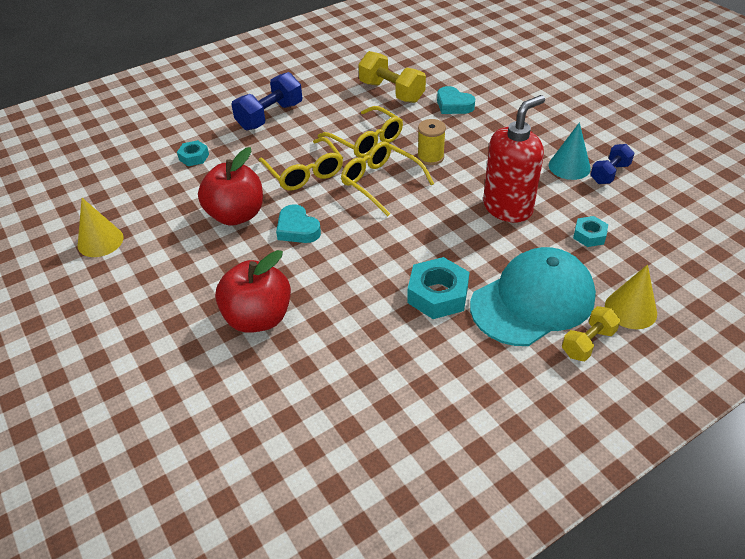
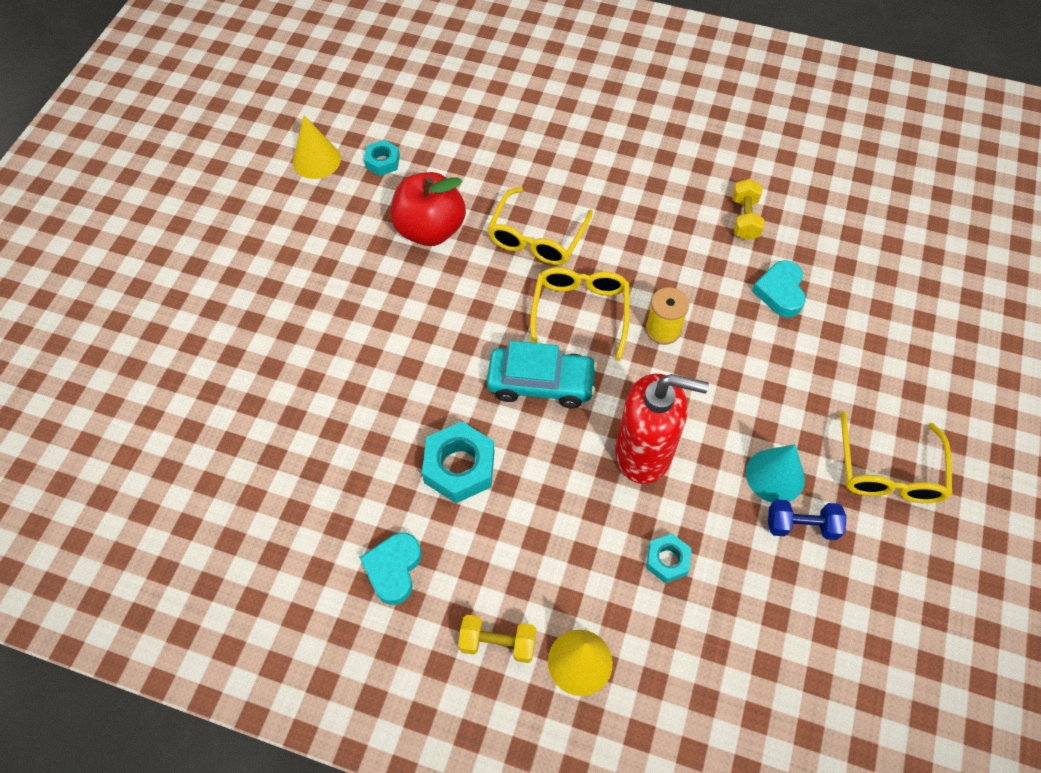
camera: 50 degrees right, 15 degrees up
turquoise nut [177,140,209,166] -> turquoise nut moved to [364,140,400,176]
red apple [215,250,291,333] -> none
blue dumbbell [231,72,302,130] -> none
turquoise heart [276,204,321,243] -> turquoise heart moved to [359,533,421,605]
yellow glasses [318,106,403,158] -> yellow glasses moved to [841,411,952,503]
yellow dumbbell [358,51,426,103] -> yellow dumbbell [733,179,764,240], size x0.62
turquoise cap [470,247,596,346] -> none
none -> turquoise car [487,341,597,408]

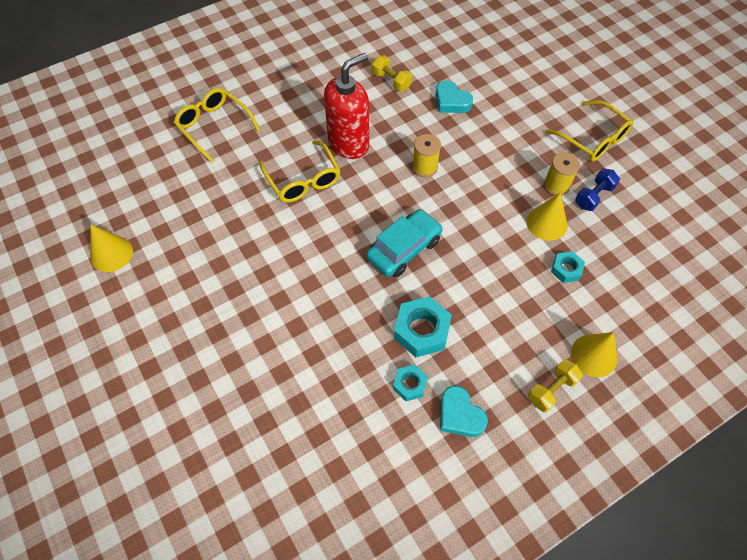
camera: 50 degrees left, 0 degrees up
turquoise nut [364,140,400,176] -> turquoise nut moved to [393,364,428,401]
red apple [391,172,466,246] -> none
yellow glasses [530,267,630,361] -> yellow glasses moved to [174,88,260,163]
red soap dispenser [615,374,709,484] -> red soap dispenser moved to [324,53,369,159]
turquoise cone [746,444,805,502] -> yellow spool [544,152,580,196]
none -> yellow cone [527,192,567,241]

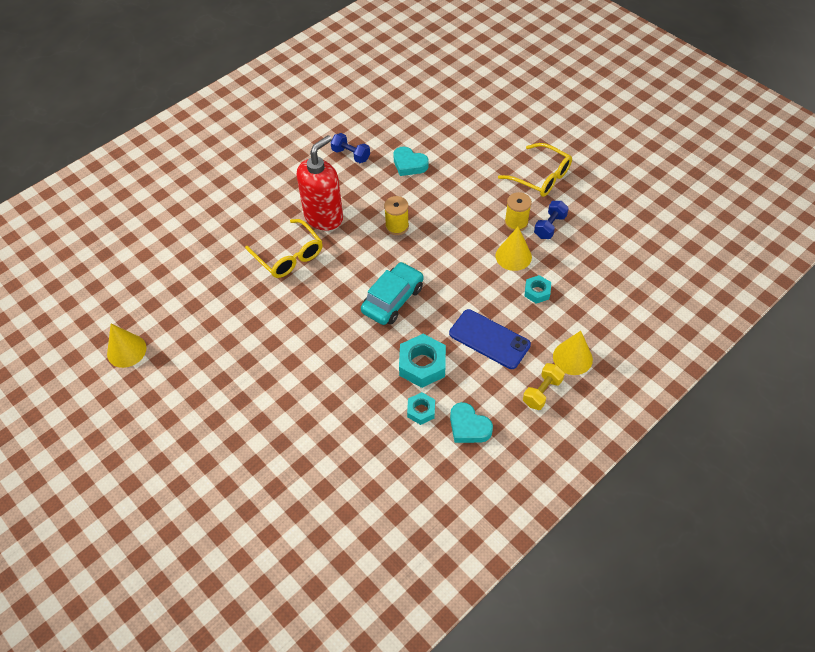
camera: 10 degrees left, 5 degrees down
yellow glasses [174,88,260,163] -> none
yellow dumbbell [372,55,412,91] -> blue dumbbell [330,133,370,163]
none -> blue phone [449,309,531,369]

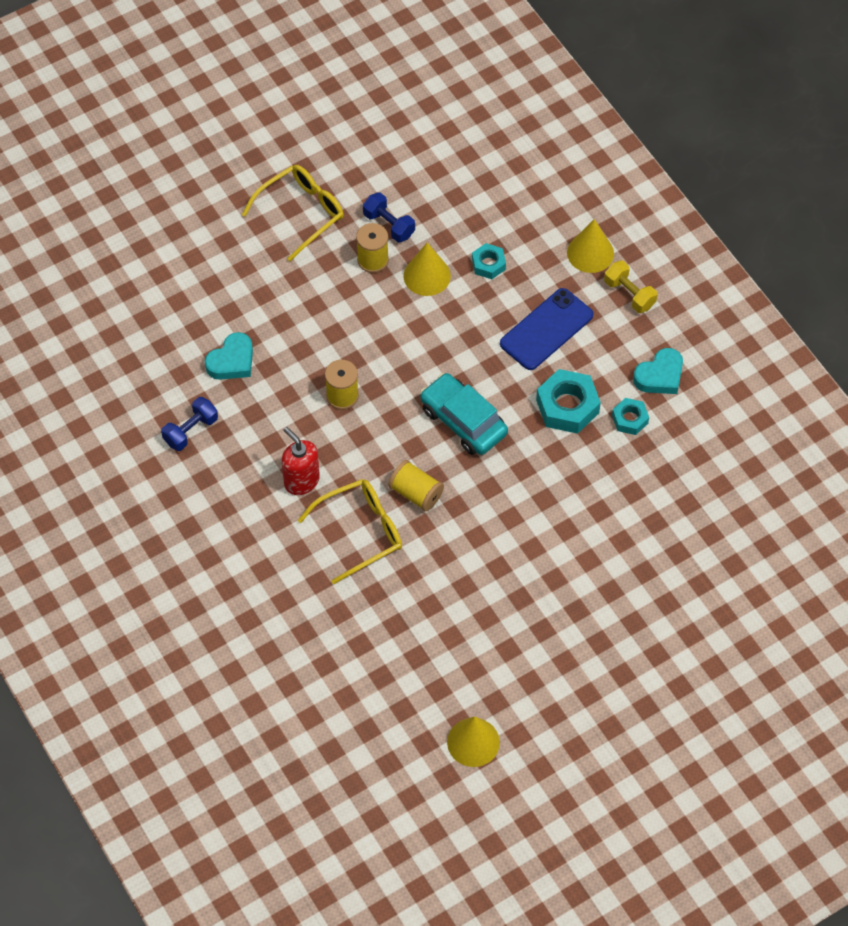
camera: 80 degrees left, 5 degrees up
red soap dispenser [297,135,343,230] -> red soap dispenser [282,427,320,495], size x0.63
none -> yellow spool [388,460,444,512]

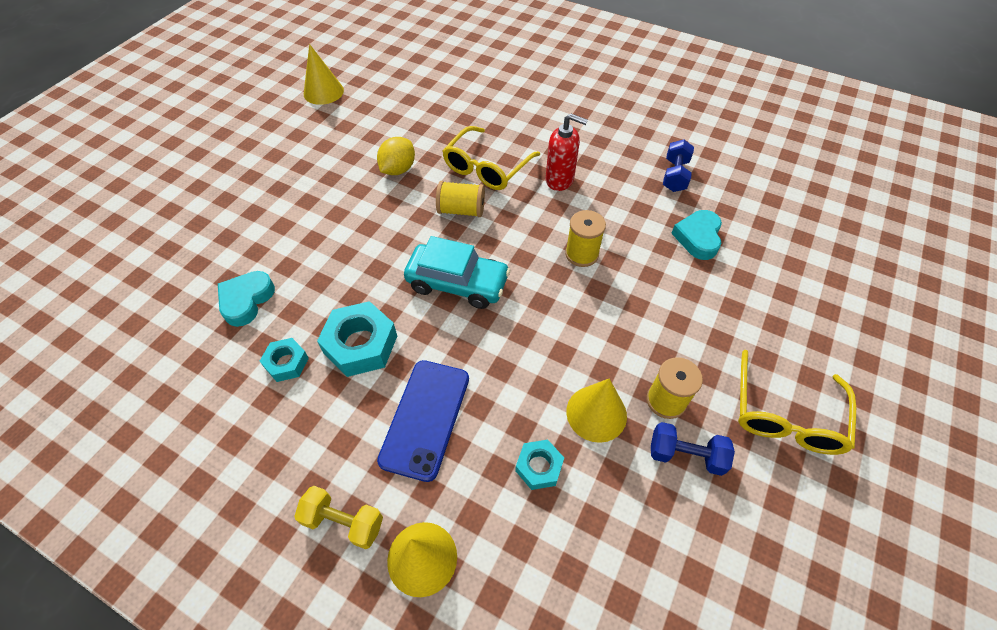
camera: 150 degrees right, 5 degrees down
turquoise heart [633,348,683,394] -> turquoise heart moved to [218,271,275,327]
none -> yellow lemon [377,137,415,175]

